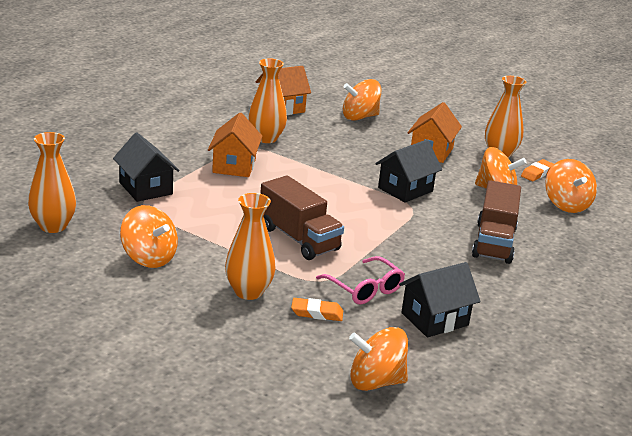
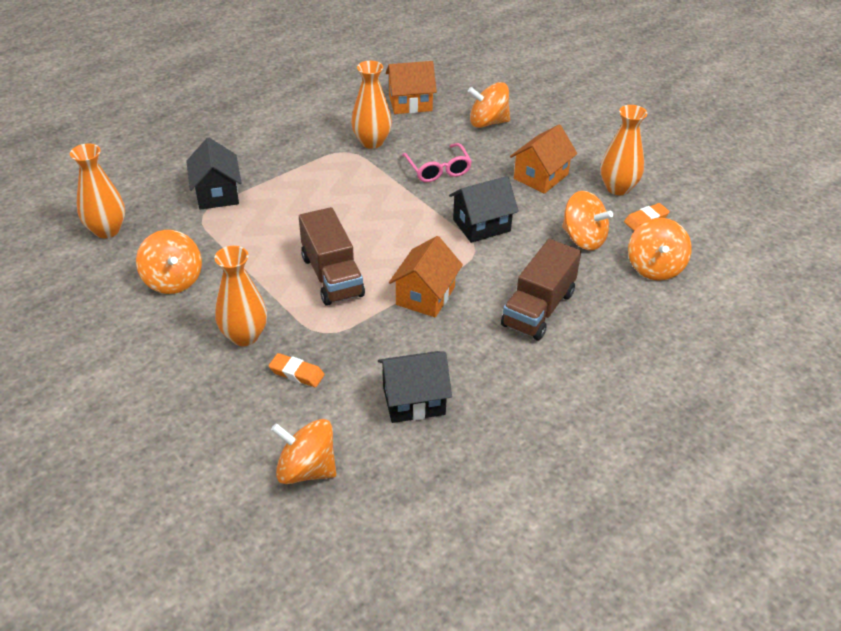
camera: 20 degrees right, 15 degrees up
orange house [208,113,262,177] -> orange house moved to [389,236,463,318]
pink glasses [316,256,405,304] -> pink glasses moved to [402,143,472,182]

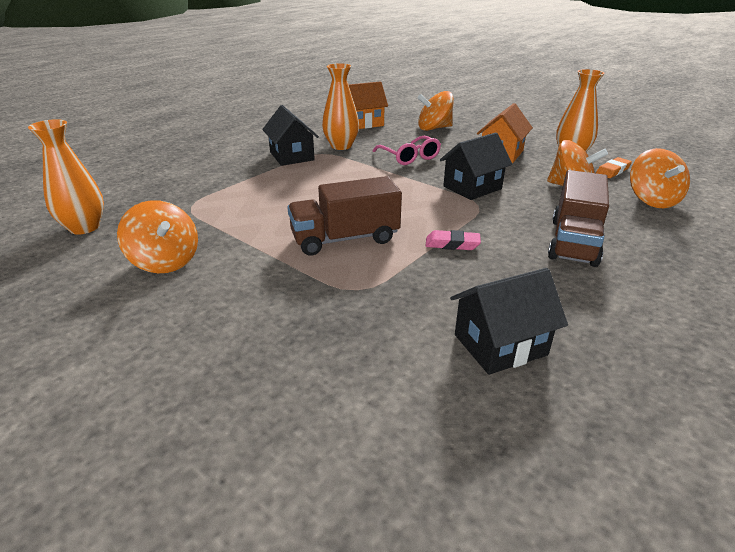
camera: 10 degrees left, 10 degrees down
black house [186,138,242,210] -> black house moved to [262,105,319,166]
orange vase [215,246,267,346] -> none
orange eraser [269,353,325,387] -> none
orange spinning top [271,419,336,484] -> none
brown truck [299,207,365,306] -> brown truck turned 105 degrees clockwise [287,176,402,256]
orange house [389,236,463,318] -> pink eraser [426,230,481,250]

